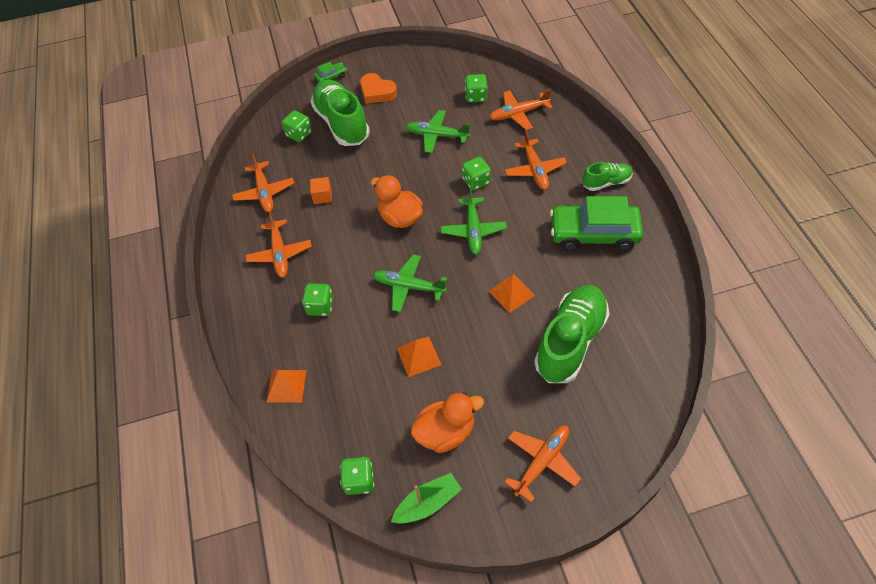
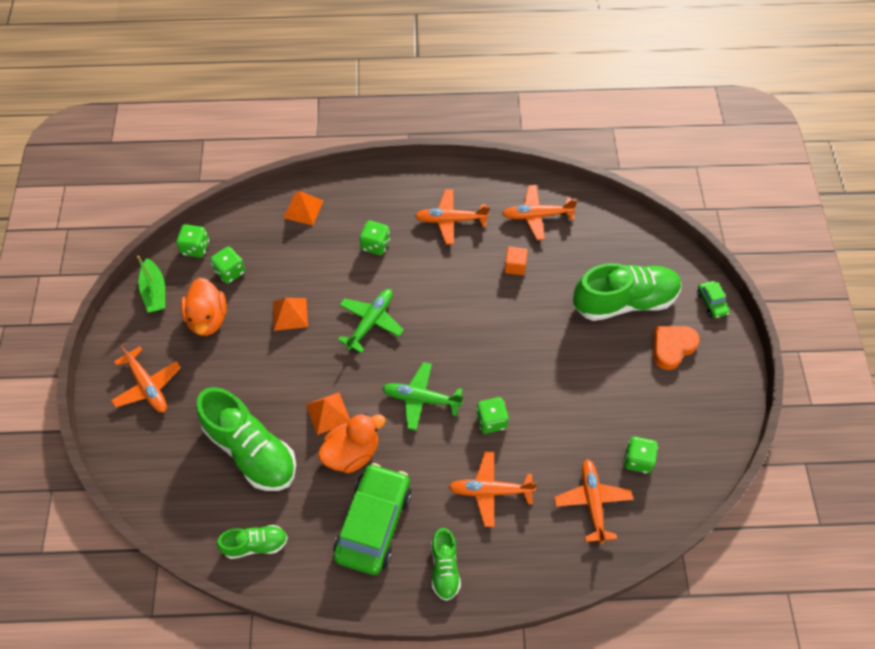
camera: 100 degrees right, 5 degrees up
green dice [282,110,312,142] -> green dice moved to [210,246,245,284]
orange duck [371,175,423,228] -> orange duck moved to [318,413,386,473]
green plane [406,110,470,153] -> none
none -> green shoe [217,525,288,559]

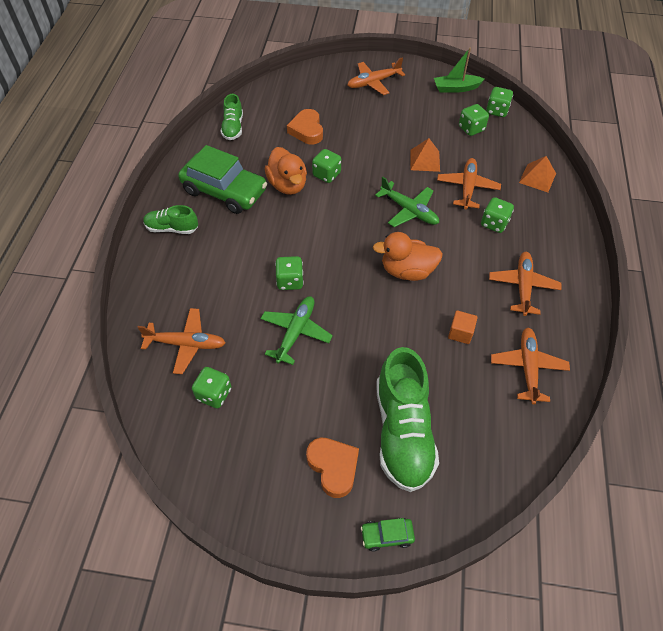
camera: 100 degrees right, 5 degrees down
orange duck [181,278,227,336] -> orange duck moved to [373,232,443,281]
green shoe [196,387,296,491] -> orange heart [287,109,323,144]
orange pyramid [306,392,350,435] -> green dice [312,149,341,183]
green plane [382,362,463,430] -> green plane moved to [260,296,333,365]
orange plane [449,451,537,527] -> orange plane moved to [437,158,501,210]

